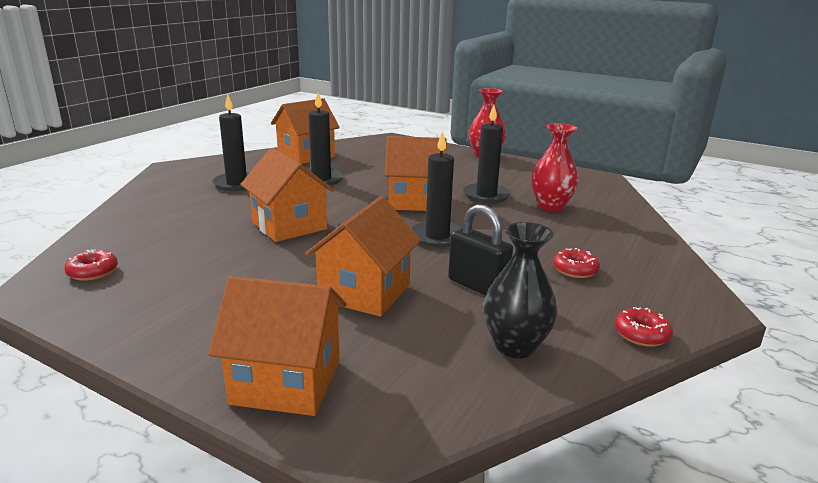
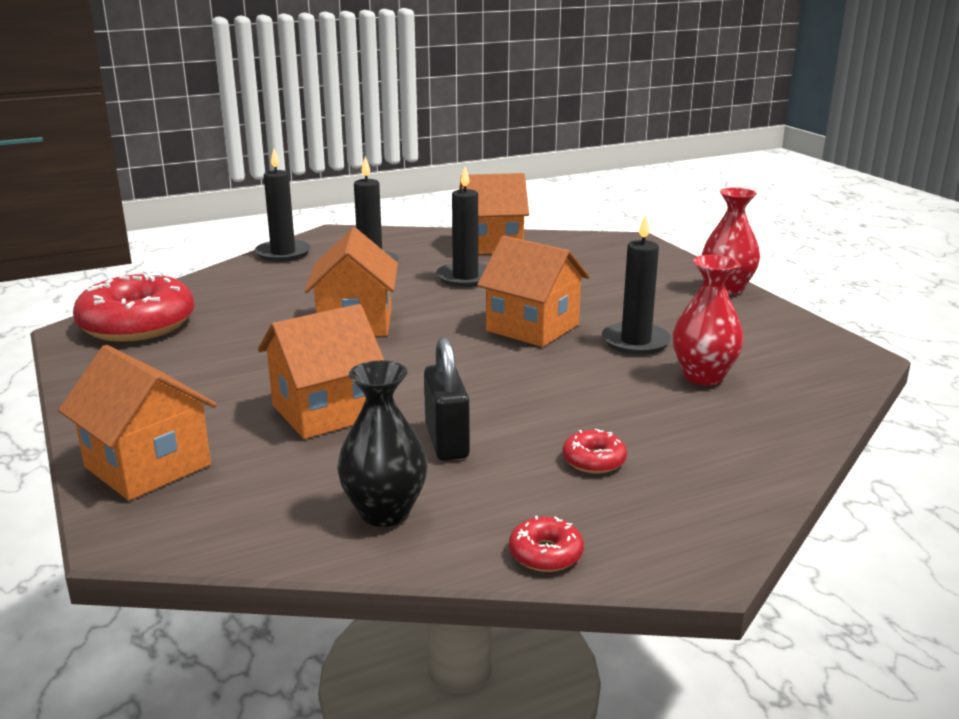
camera: 35 degrees right, 0 degrees up
red donut [64,249,118,281] -> red donut [73,271,195,342], size x2.35
black candle [411,131,462,248] -> black candle moved to [255,148,311,262]

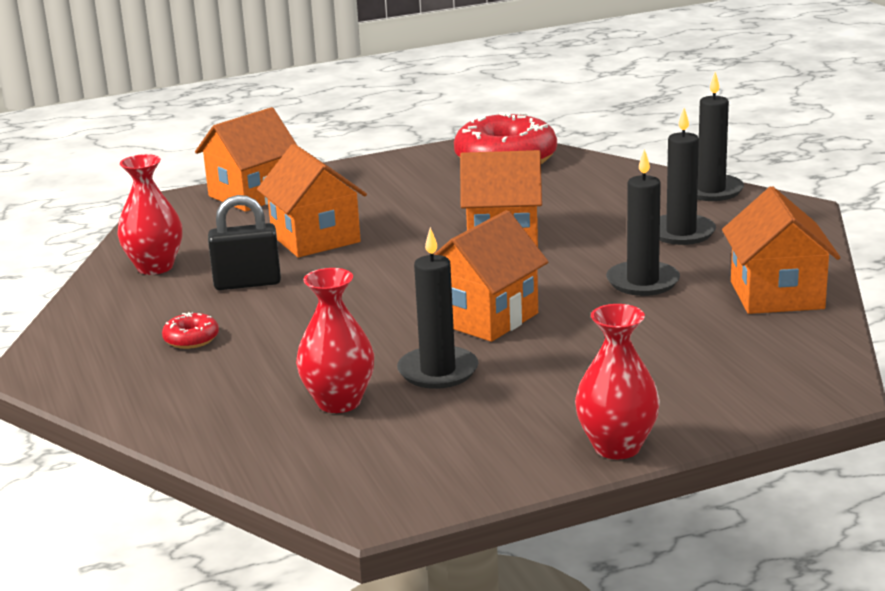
camera: 95 degrees right, 0 degrees up
black vase [337,360,428,527] -> red vase [117,154,182,275]
red donut [509,516,584,572] -> none

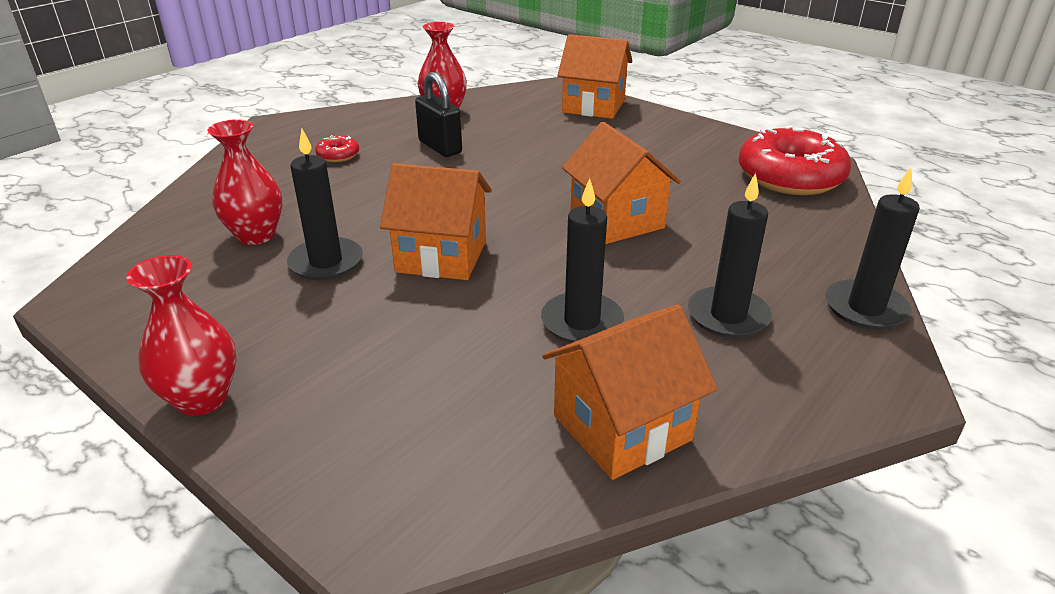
camera: 60 degrees right, 10 degrees up
orange house [257,144,367,257] -> none

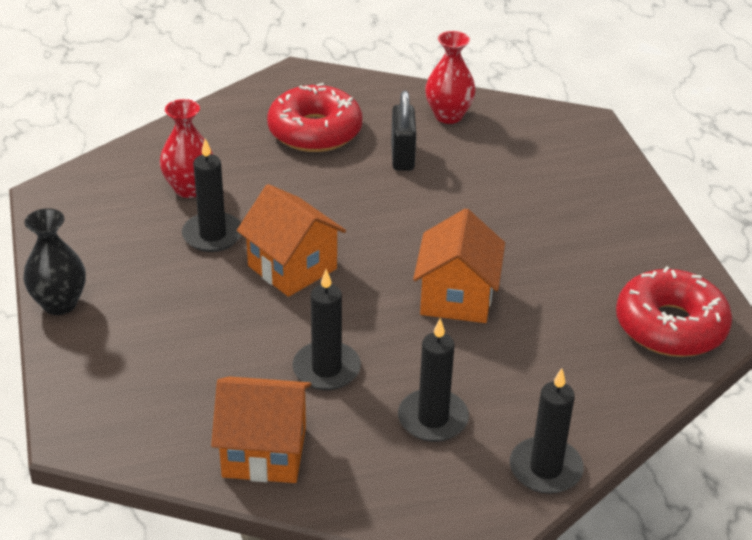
camera: 35 degrees right, 5 degrees up
red vase [126,255,236,416] -> black vase [23,208,86,315]
red donut [315,135,359,162] -> red donut [267,83,362,152], size x2.35
orange house [557,34,633,119] -> none

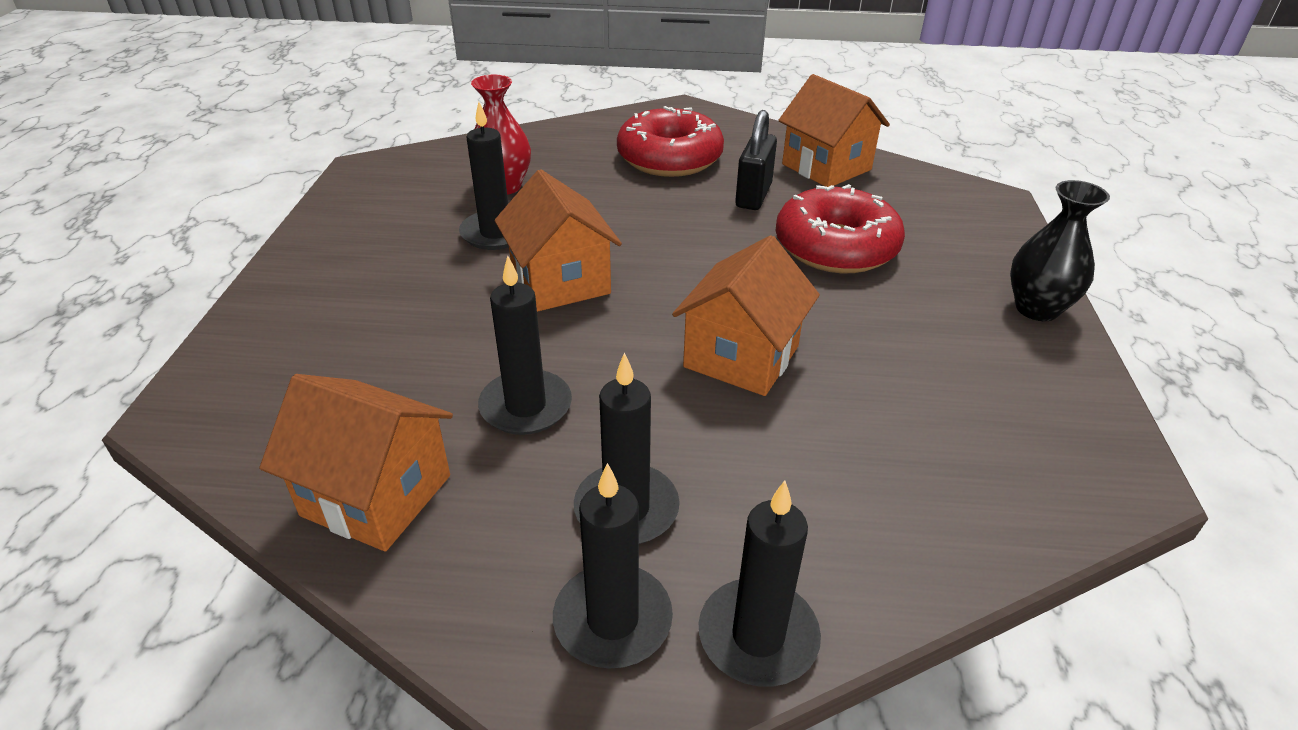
camera: 20 degrees right, 0 degrees up
black vase [23,208,86,315] -> black vase moved to [1010,180,1110,321]
red vase [425,31,476,124] -> orange house [778,74,890,187]
red donut [616,266,732,357] -> red donut moved to [775,184,905,273]
none -> black candle [553,463,673,669]

